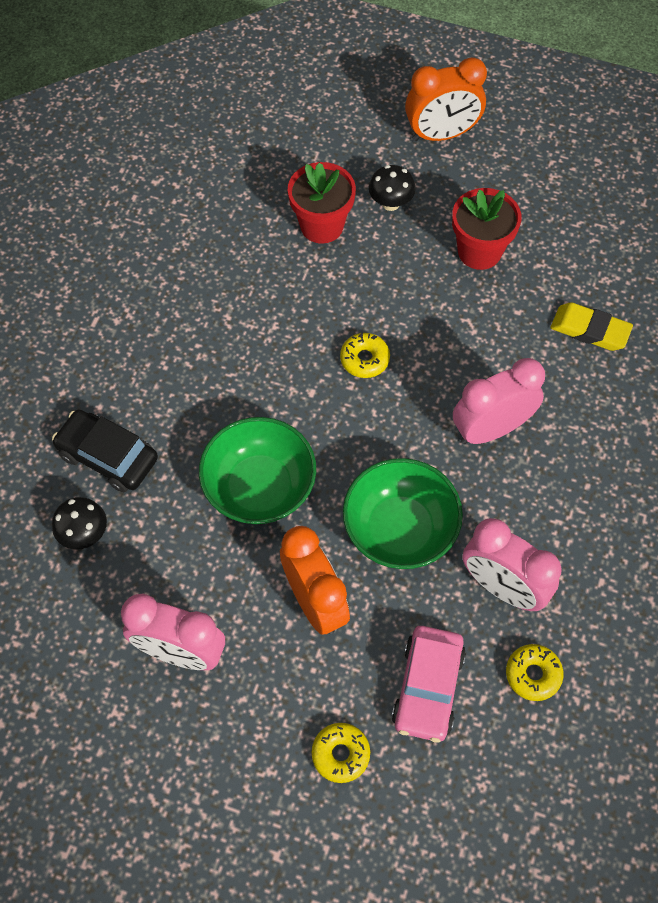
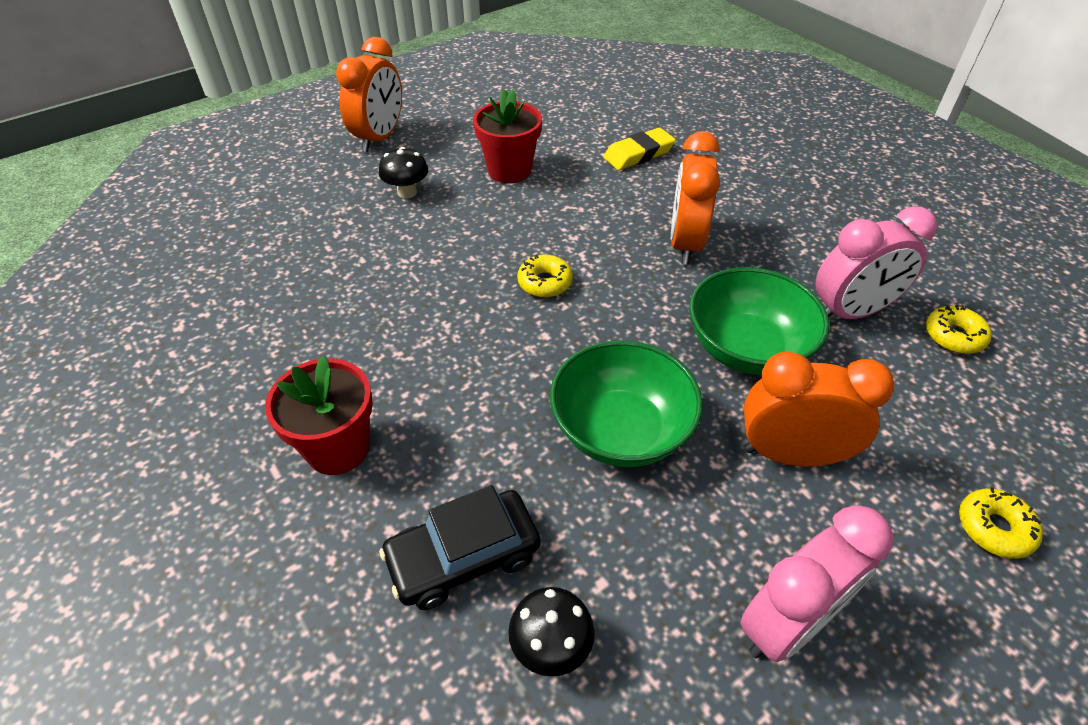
camera: 55 degrees left, 15 degrees down
red flower pot [288,162,356,244] -> red flower pot moved to [265,356,373,475]
pink car [392,626,466,743] -> none
pink clock [453,358,545,444] -> orange clock [671,131,720,265]

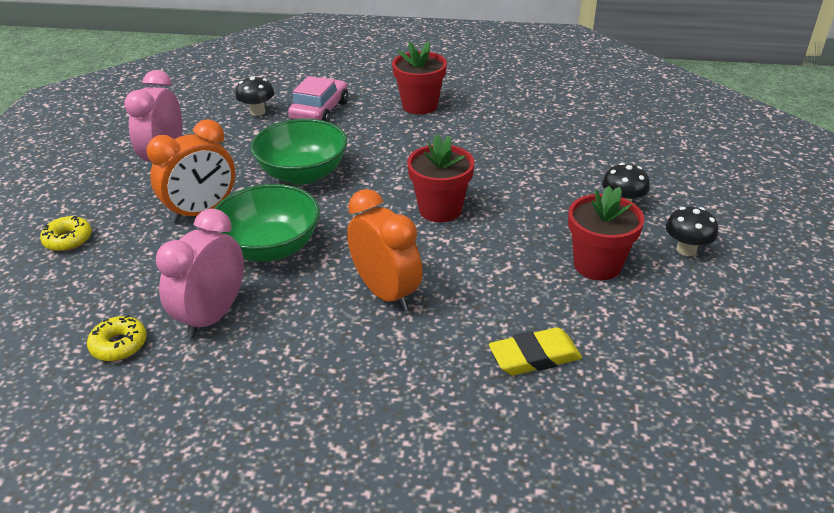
camera: 135 degrees right, 10 degrees down
orange clock [336,37,402,152] -> none
black car [379,485,541,610] -> pink car [288,76,348,122]
yellow donut [517,254,573,298] -> red flower pot [407,134,475,223]
yellow eraser [603,127,676,170] -> yellow eraser turned 60 degrees clockwise [489,327,582,375]
none -> black mushroom [666,207,718,256]

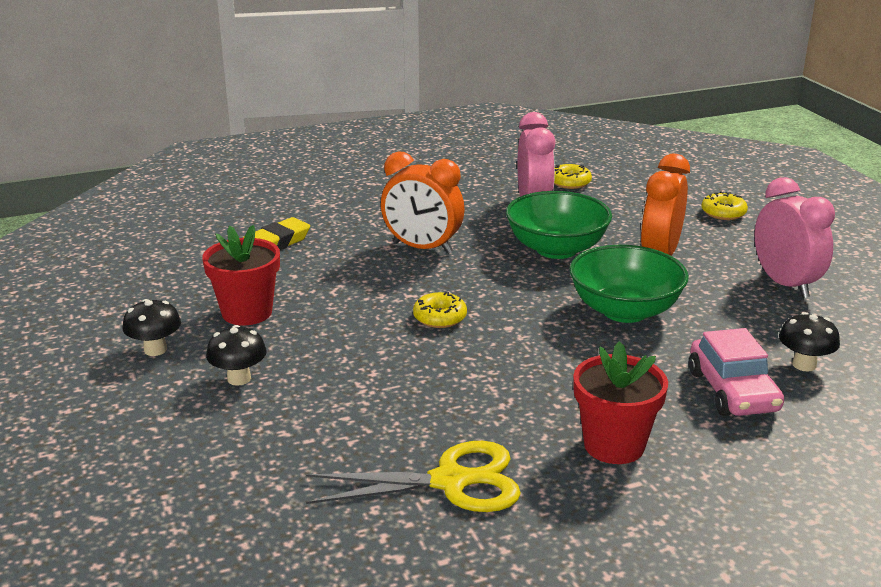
camera: 150 degrees right, 10 degrees down
red flower pot [407,134,475,223] -> yellow donut [413,292,467,328]
none -> yellow scissors [306,441,521,512]

